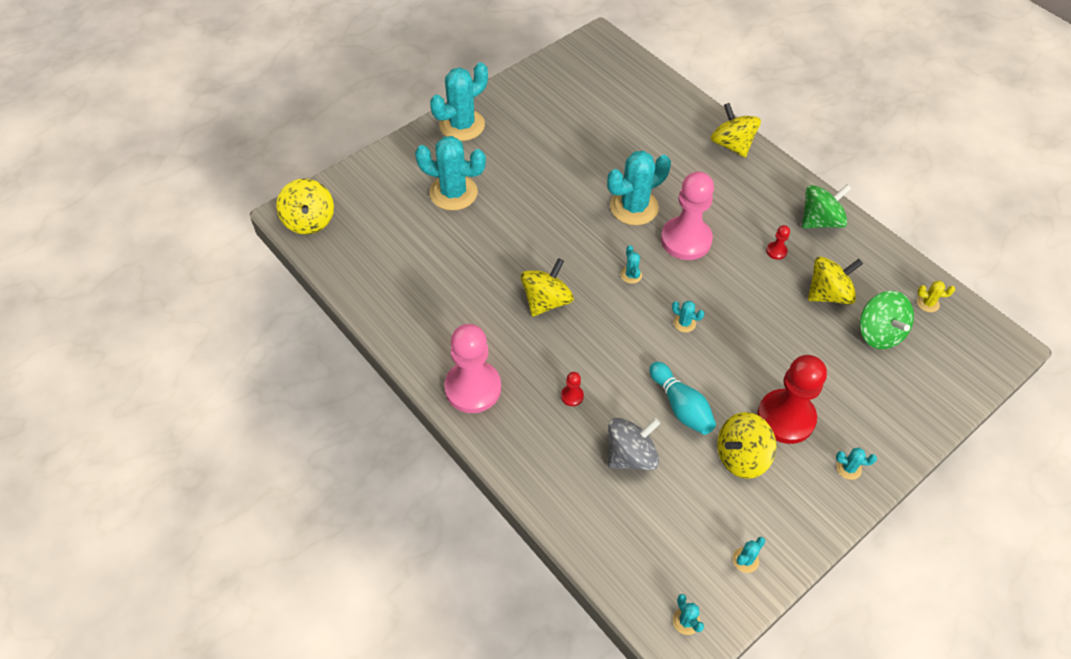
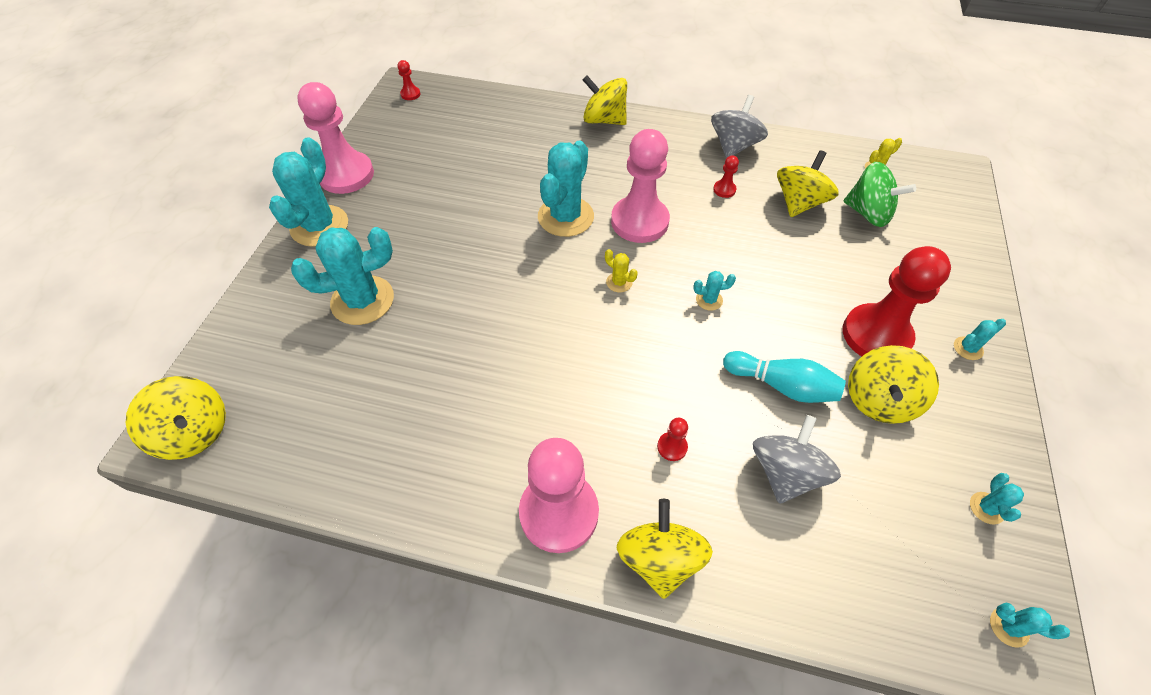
camera: 35 degrees left, 0 degrees up
yellow spinning top [520,258,574,317] -> yellow spinning top moved to [617,499,713,599]
turquoise cactus [620,245,642,284] -> yellow cactus [605,249,638,293]
green spinning top [802,184,852,228] -> grey spinning top [711,95,768,158]
none -> pink pawn [297,82,374,194]
none -> red pawn [398,60,420,100]

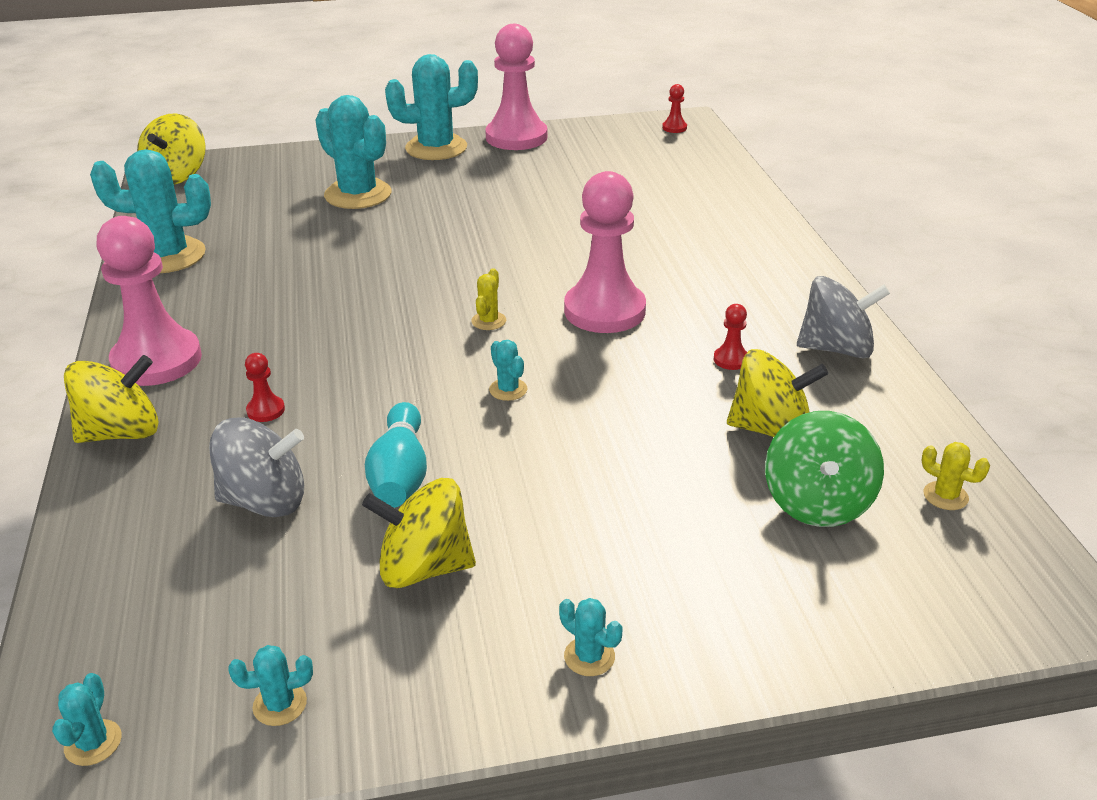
camera: 65 degrees right, 20 degrees down
turquoise cactus [538,141,594,237] -> turquoise cactus moved to [90,149,211,273]
yellow spinning top [583,75,627,125] -> none
red pawn [843,246,951,356] -> none

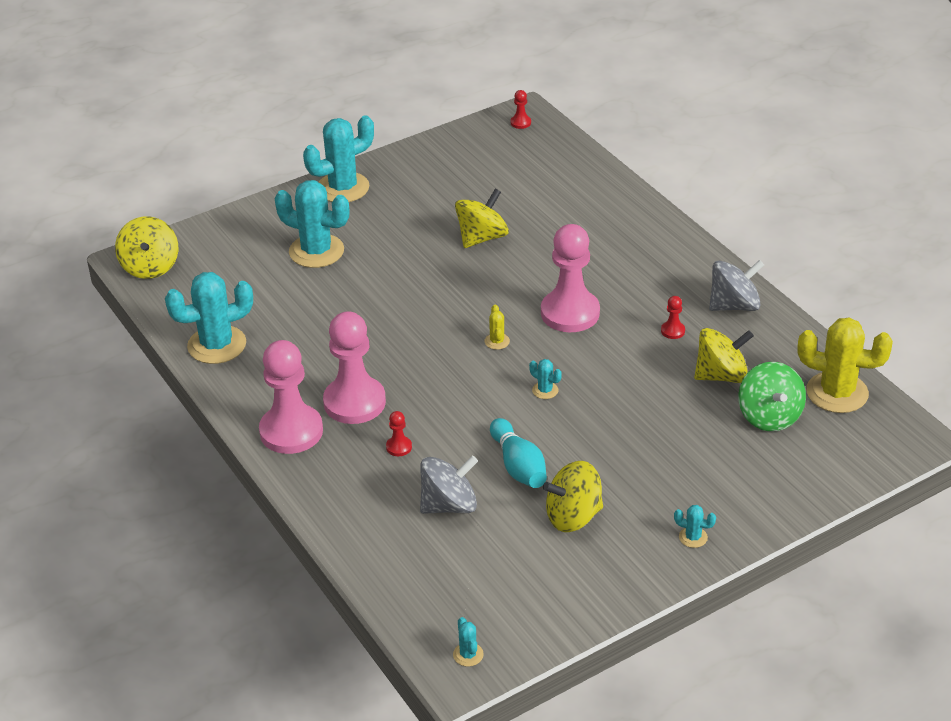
camera: 20 degrees left, 5 degrees up
yellow spinning top [64,355,159,443] -> yellow spinning top moved to [455,189,509,248]
turquoise cactus [228,645,313,726] -> none
pink pawn [485,24,547,150] -> pink pawn moved to [323,311,386,424]
yellow cactus [921,442,990,510] -> yellow cactus [798,318,893,413], size x2.33

